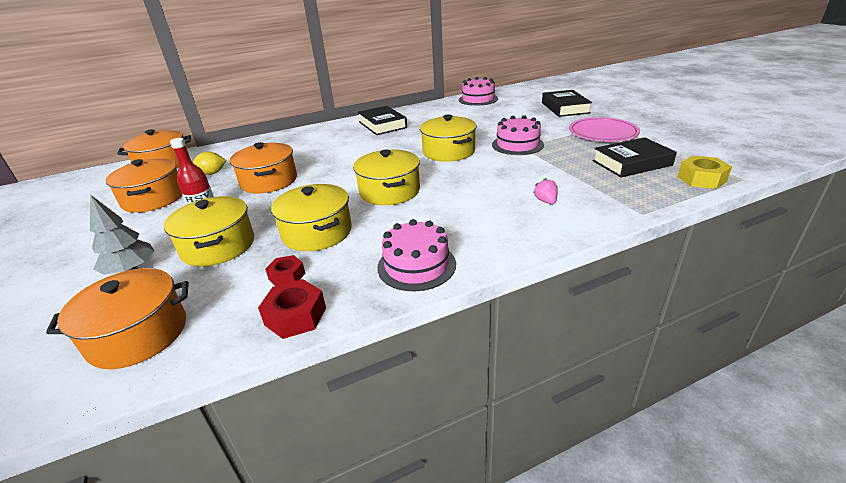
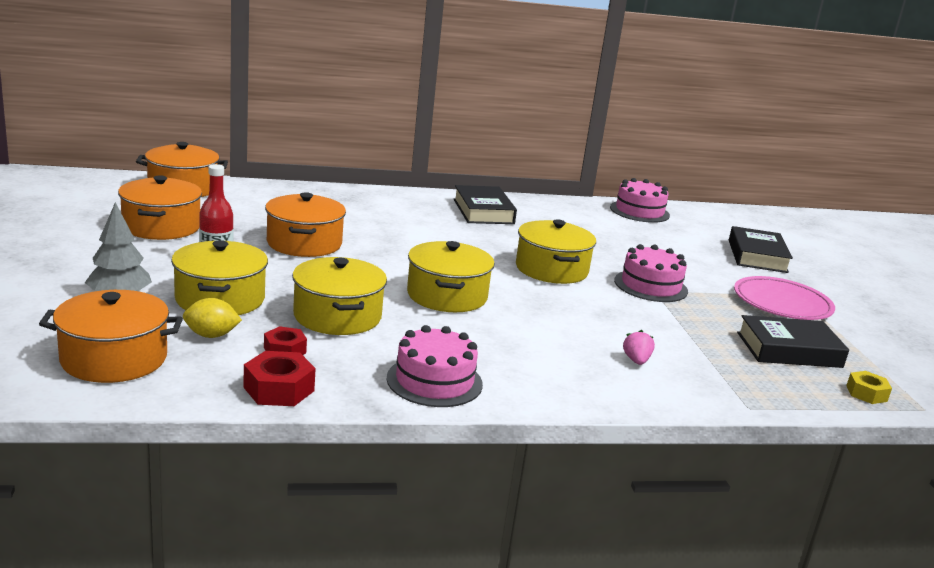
camera: 10 degrees right, 10 degrees down
yellow lemon [193,152,226,175] -> yellow lemon moved to [183,298,242,338]
yellow nut [677,156,732,189] -> yellow nut [846,371,892,404], size x0.67

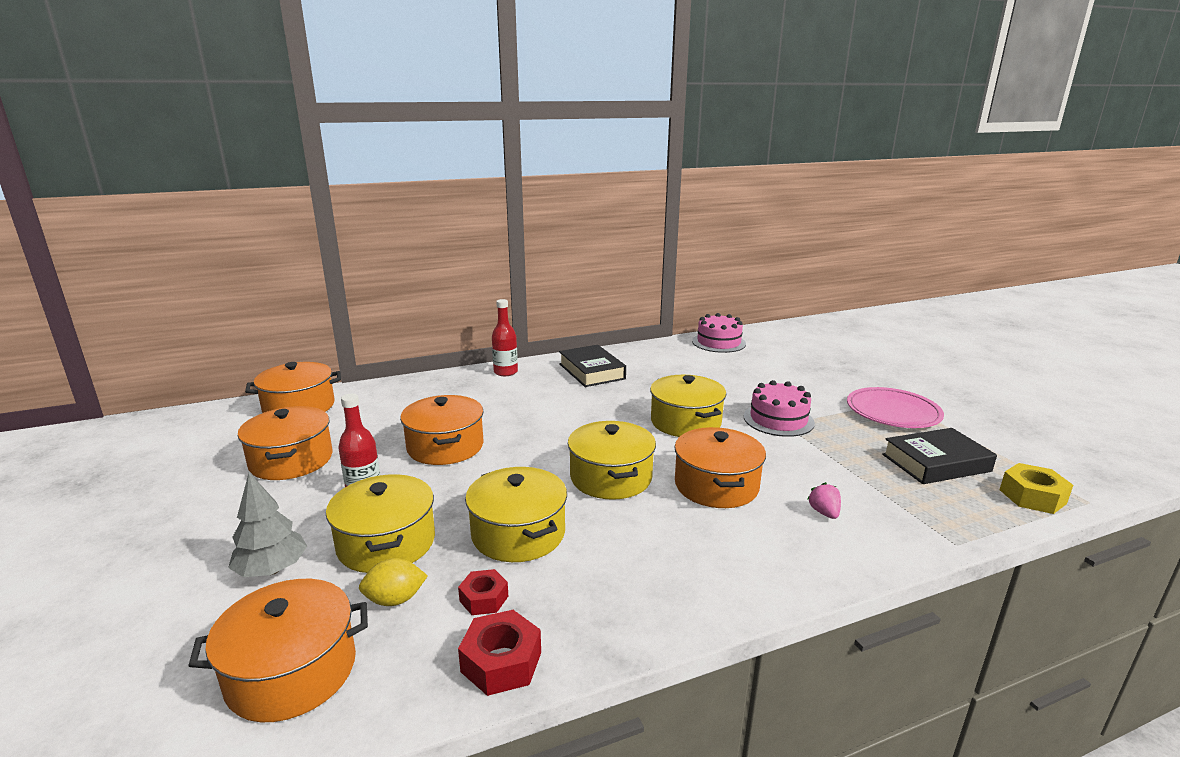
camera: 10 degrees left, 0 degrees up
pink cake [387,325,483,407] -> none
black book [729,226,793,273] -> none
yellow nut [846,371,892,404] -> yellow nut [1000,463,1073,514], size x1.50
none -> red bottle [492,299,518,376]
none -> orange pot [675,427,766,508]

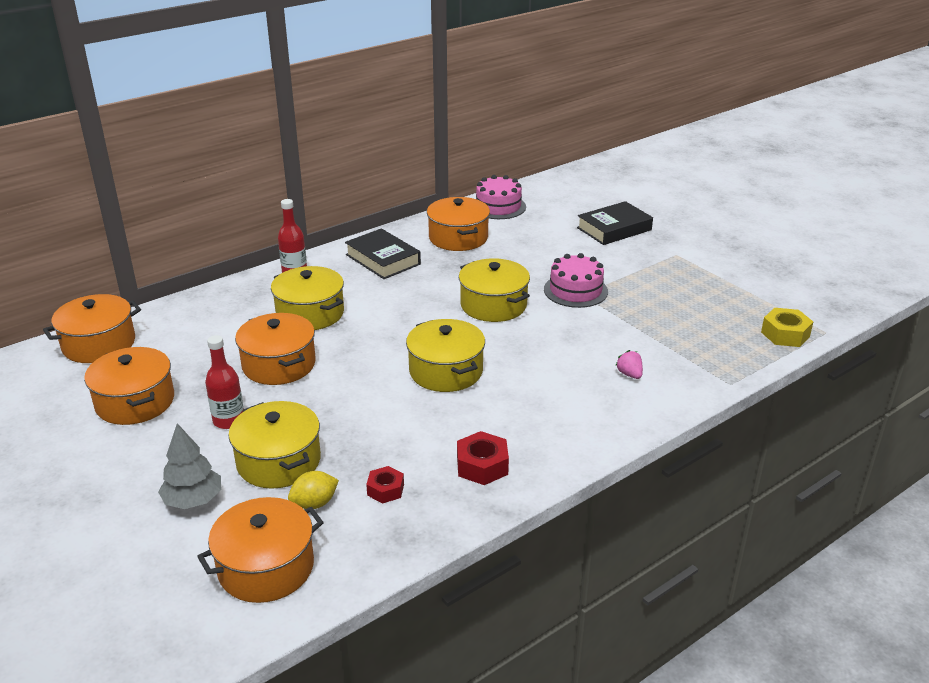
camera: 15 degrees left, 10 degrees up
red nut [458,610,541,696] -> red nut moved to [457,431,509,485]
yellow pot [465,467,567,562] -> yellow pot moved to [271,266,344,330]
orange pot [675,427,766,508] -> orange pot moved to [427,197,490,251]
pink plate [847,387,944,428] -> none
black book [882,428,997,484] -> black book moved to [577,201,653,245]

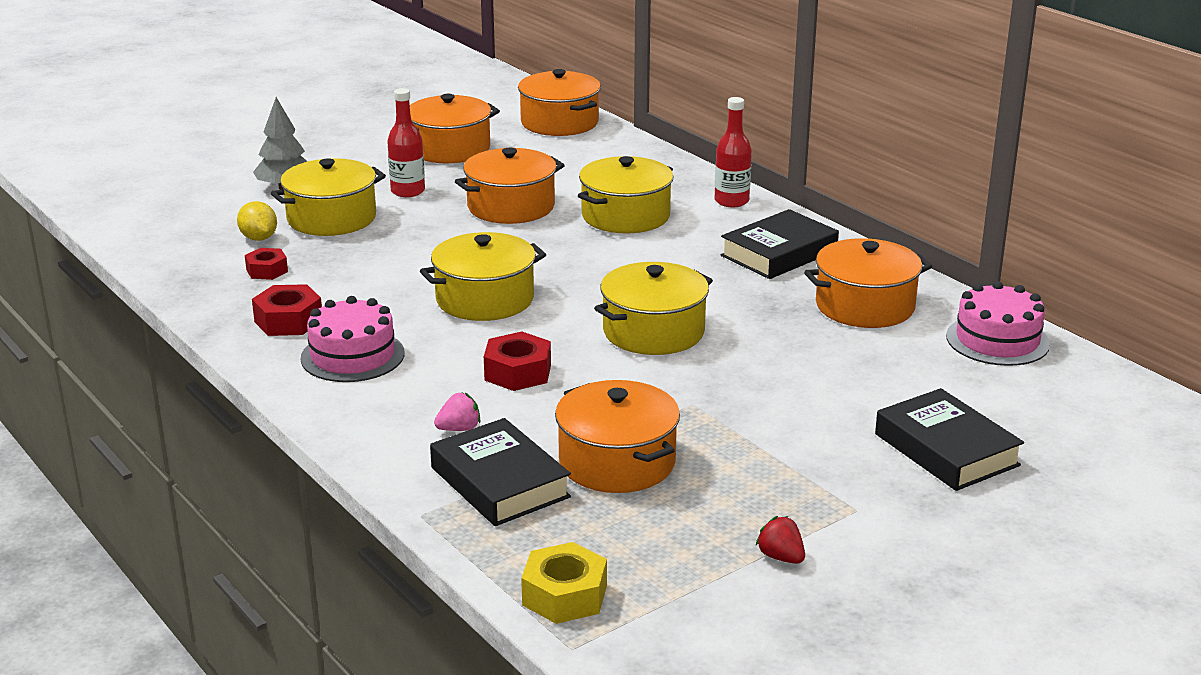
camera: 90 degrees right, 5 degrees down
orange pot [197,497,324,603] -> orange pot moved to [555,380,680,493]
pink cake [544,253,608,308] -> pink cake moved to [301,296,404,382]
none -> black book [430,418,571,526]
none -> red nut [484,332,551,391]
none -> red strawberry [756,516,805,564]

